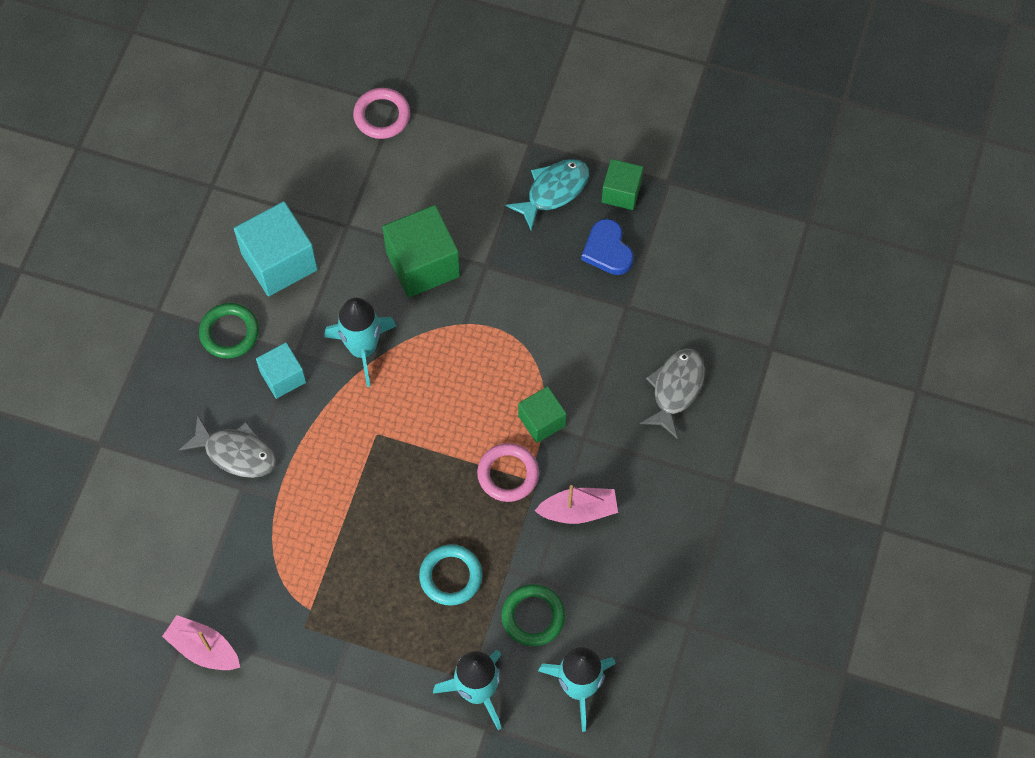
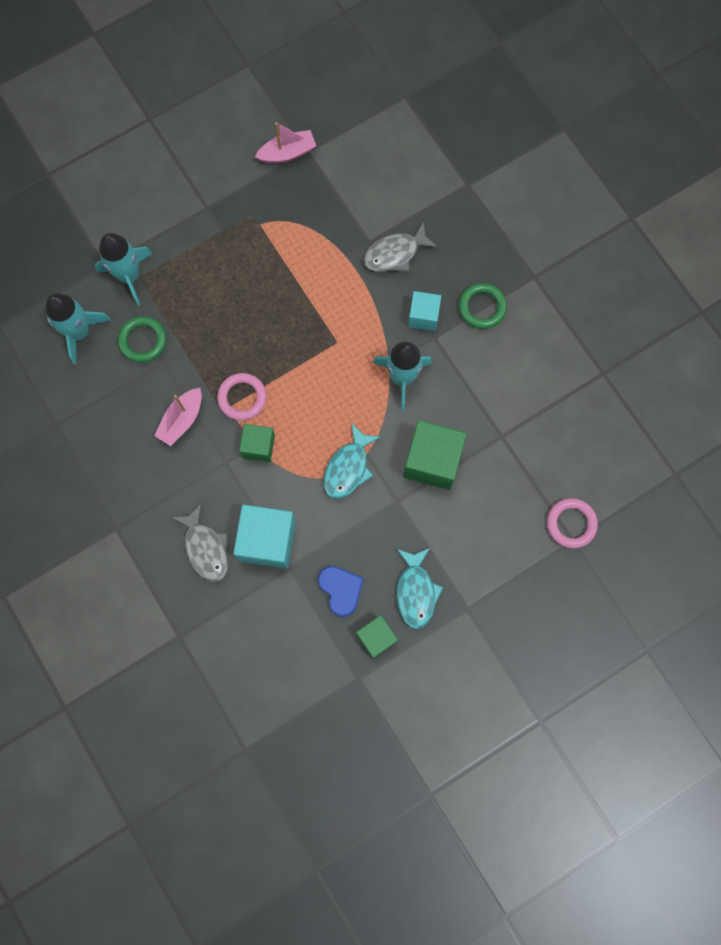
camera: 130 degrees right, 10 degrees up
turquoise cube [234,201,318,296] -> turquoise cube moved to [233,504,296,569]
turquoise ring [419,544,482,606] -> none
blue heart [581,219,634,275] -> blue heart turned 45 degrees clockwise [318,566,363,617]
none -> turquoise fish [323,424,381,499]

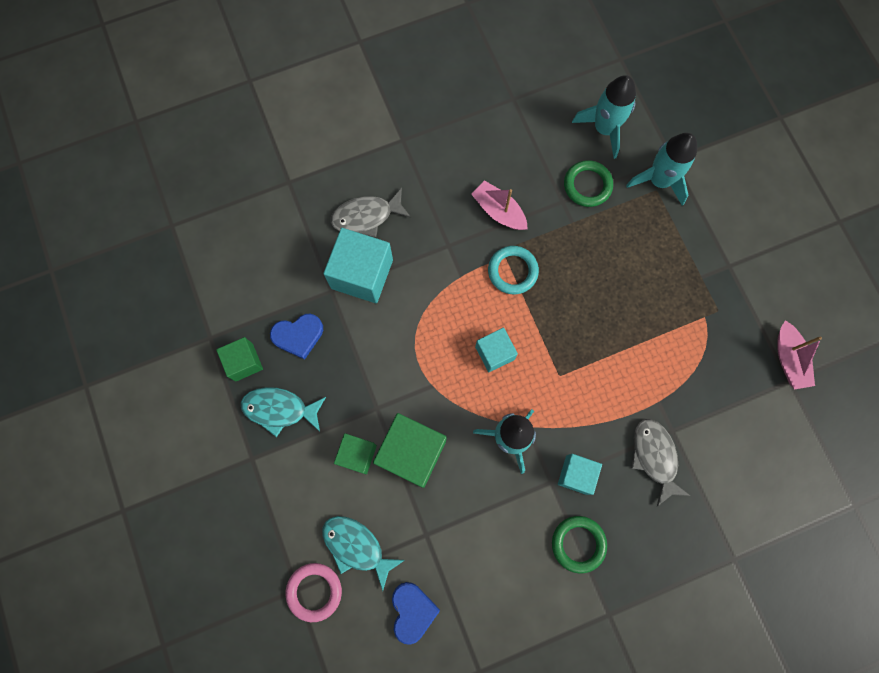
camera: 100 degrees right, 0 degrees up
pink ring [217,373,267,421] -> turquoise ring [488,246,539,294]
green cube [239,424,275,462] -> green cube moved to [334,433,377,474]
turquoise fish [323,424,381,499] -> turquoise fish moved to [322,516,405,591]
none -> blue heart [392,582,440,645]
none -> turquoise cube [475,328,518,372]

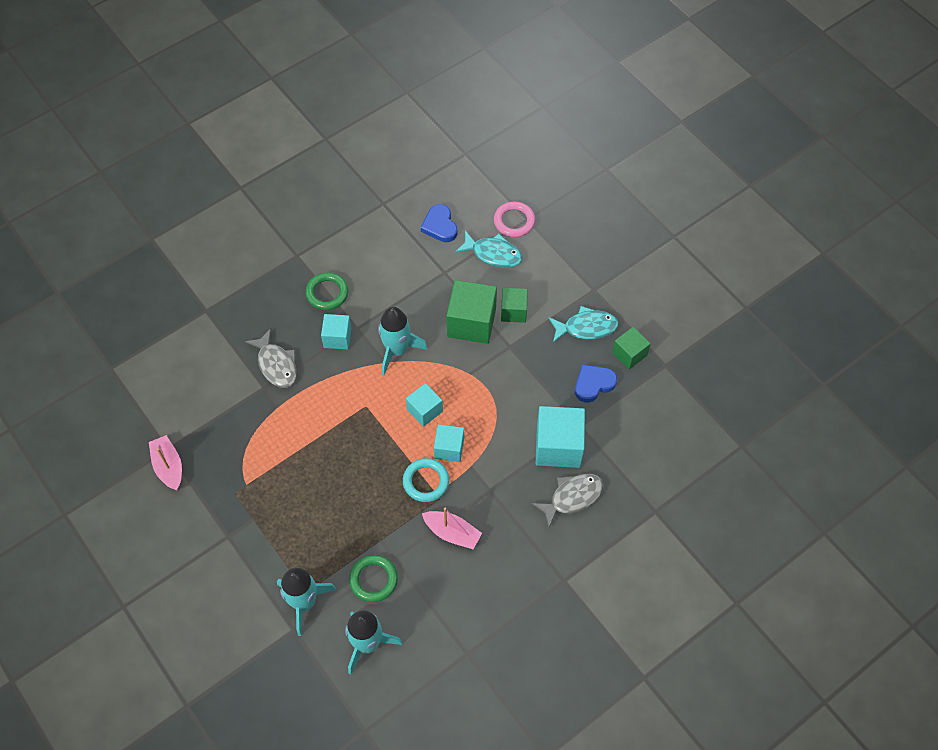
camera: 165 degrees right, 15 degrees down
none -> turquoise cube [434,424,464,462]

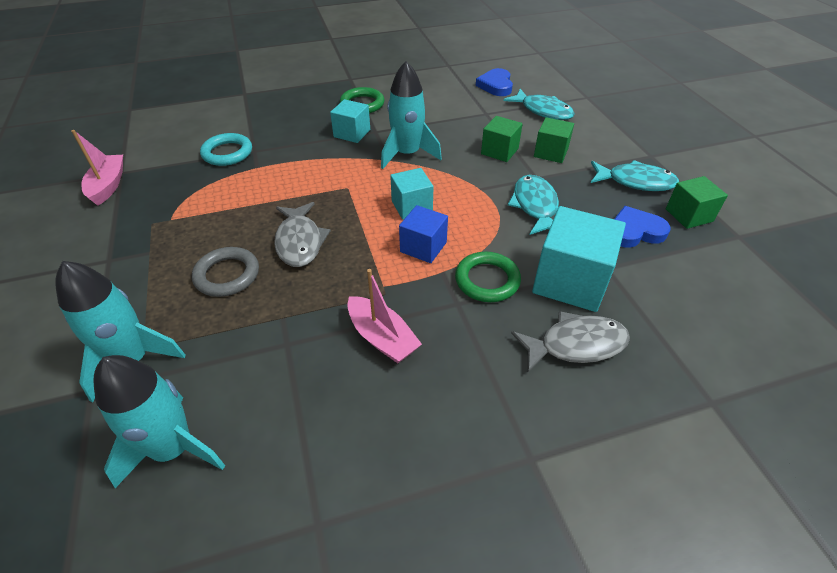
camera: 20 degrees right, 15 degrees down
grey fish [245,328,297,388] -> grey fish moved to [274,202,331,267]
green ring [349,555,398,602] -> green ring moved to [455,252,521,302]
turquoise ring [403,458,449,502] -> turquoise ring moved to [200,133,252,166]
turquoise cube [434,424,464,462] -> blue cube [399,205,448,263]
green cube [446,280,497,344] -> green cube [481,116,523,162], size x0.59
pink ring [494,202,535,237] -> none
none -> grey ring [192,247,259,297]
none -> turquoise fish [508,175,559,235]

